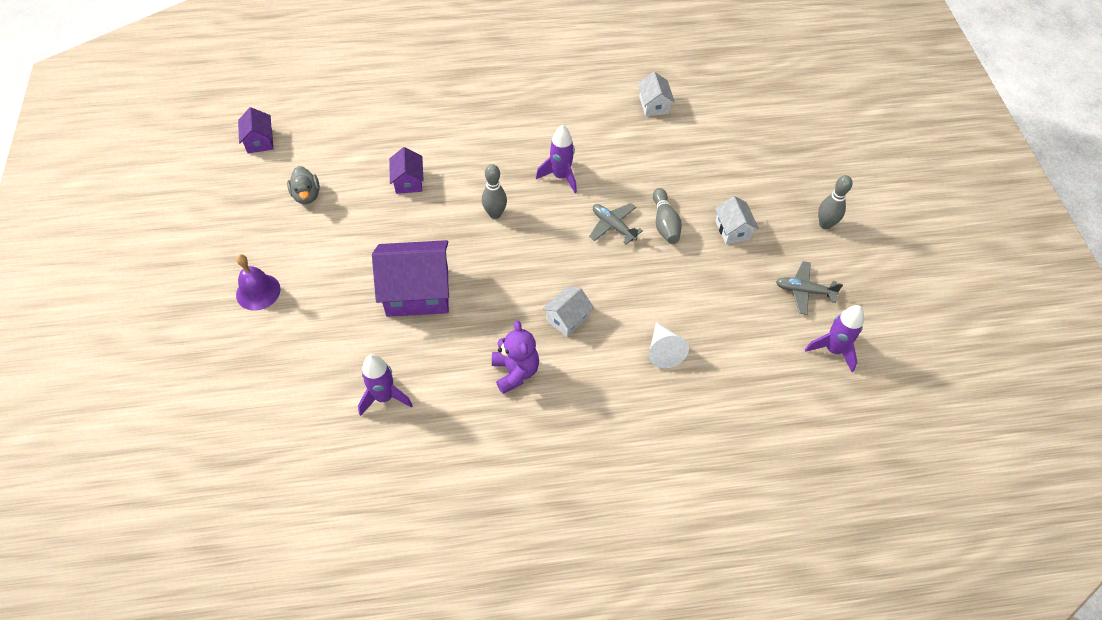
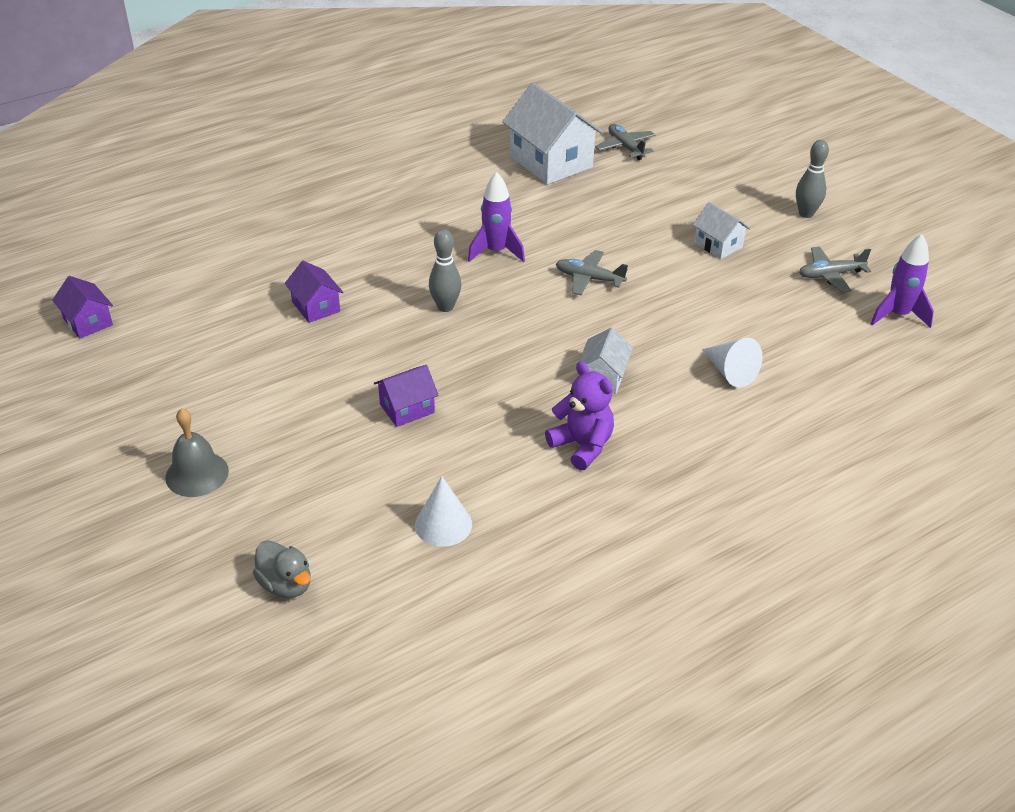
camera: 25 degrees left, 15 degrees down
purple bell [236,254,281,310] -> grey bell [166,408,229,497]
grey duck [287,166,320,204] -> grey duck moved to [253,540,311,598]
purple rocket [358,354,413,416] -> white cone [415,476,472,547]
purple house [372,240,449,317] -> purple house [374,365,439,427], size x0.52
white house [638,72,675,116] -> white house [502,83,603,185], size x1.92
grey bowling pin [653,188,682,244] -> none
none -> grey plane [595,124,656,160]

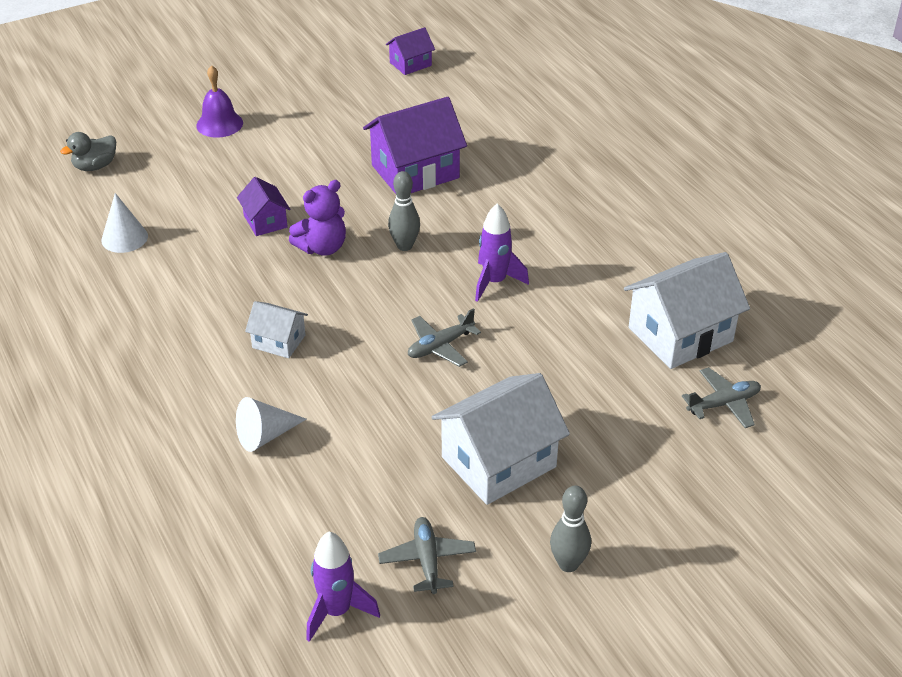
camera: 95 degrees right, 0 degrees up
grey bell [166,408,229,497] -> purple bell [196,65,243,138]
purple house [285,261,343,323] -> purple house [363,97,467,194], size x1.92
purple teddy bear [545,361,614,470] -> purple teddy bear moved to [289,180,346,256]
grey plane [556,250,628,295] -> grey plane turned 150 degrees counterclockwise [408,308,481,367]
white house [692,202,751,259] -> white house [432,373,570,505], size x1.92

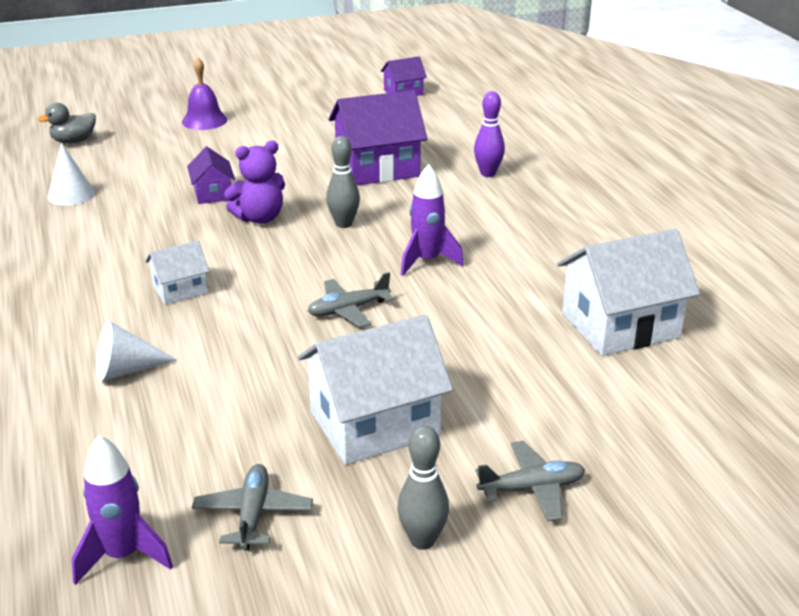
camera: 10 degrees right, 10 degrees down
white house [245,301,308,358] -> white house turned 60 degrees counterclockwise [145,241,209,305]
grey plane [682,367,761,428] -> grey plane moved to [475,441,585,521]
none -> purple bowling pin [474,91,505,177]

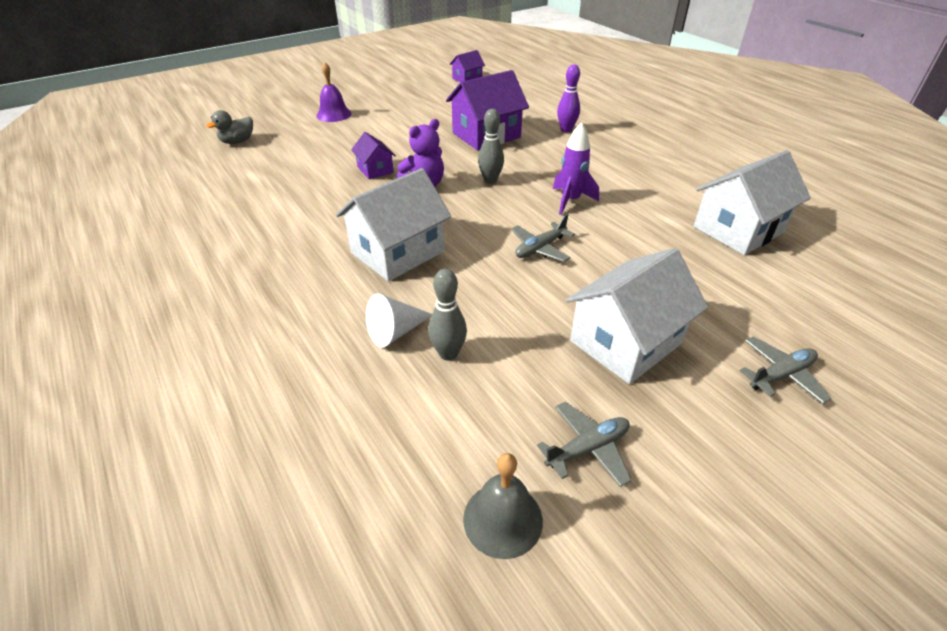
camera: 15 degrees left, 10 degrees up
white cone [47,143,95,206] -> none
purple rocket [72,435,173,585] -> grey bell [463,453,543,559]
white house [145,241,209,305] -> white house [336,168,452,281], size x1.92
grey plane [192,464,313,550] -> grey plane turned 75 degrees clockwise [537,402,631,487]
grey bowling pin [397,425,449,550] -> grey bowling pin moved to [428,269,467,361]

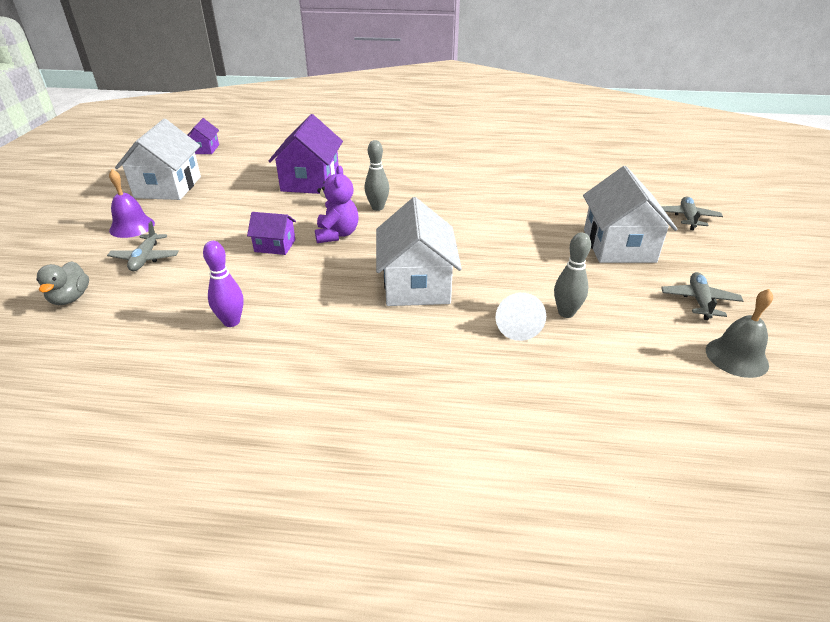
camera: 50 degrees left, 5 degrees down
grey plane [512,214,575,262] -> grey plane moved to [107,221,179,271]
purple rocket [553,122,599,215] -> none
purple bowling pin [557,64,580,132] -> purple bowling pin moved to [203,241,243,327]
white house [694,150,811,255] -> white house moved to [115,119,201,200]

